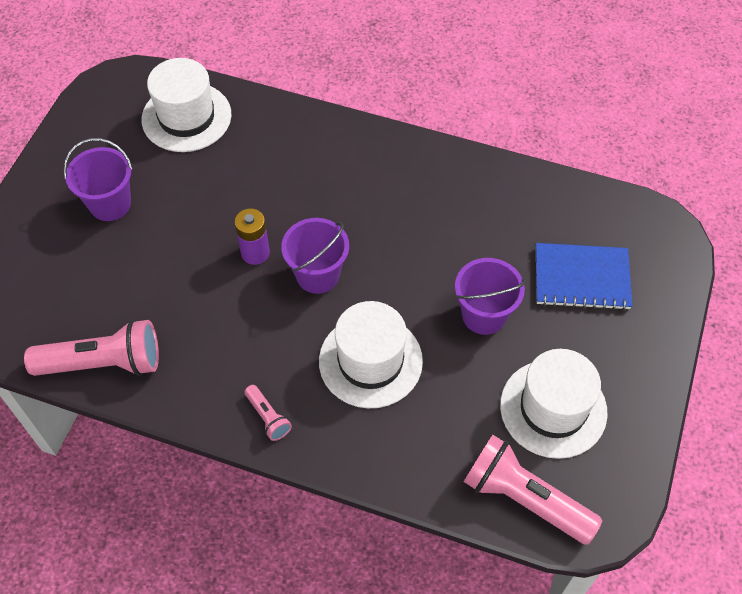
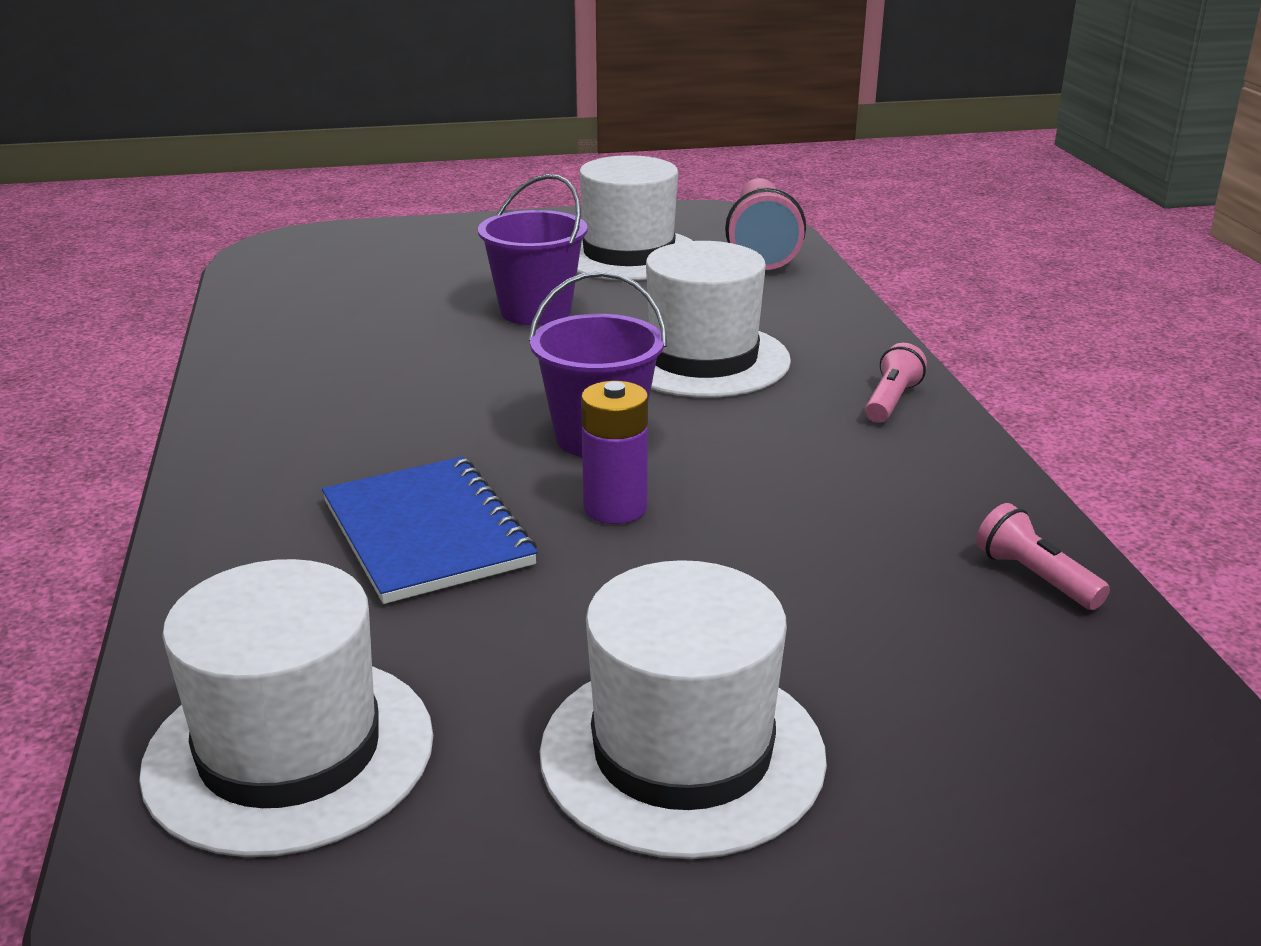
camera: 120 degrees left, 30 degrees down
pink flashlight [24,319,159,376] -> pink flashlight [976,503,1110,610], size x0.48
purple bucket [64,138,133,221] -> white hat [540,560,827,859]
blue notebook [536,243,633,310] -> blue notebook moved to [322,457,538,604]

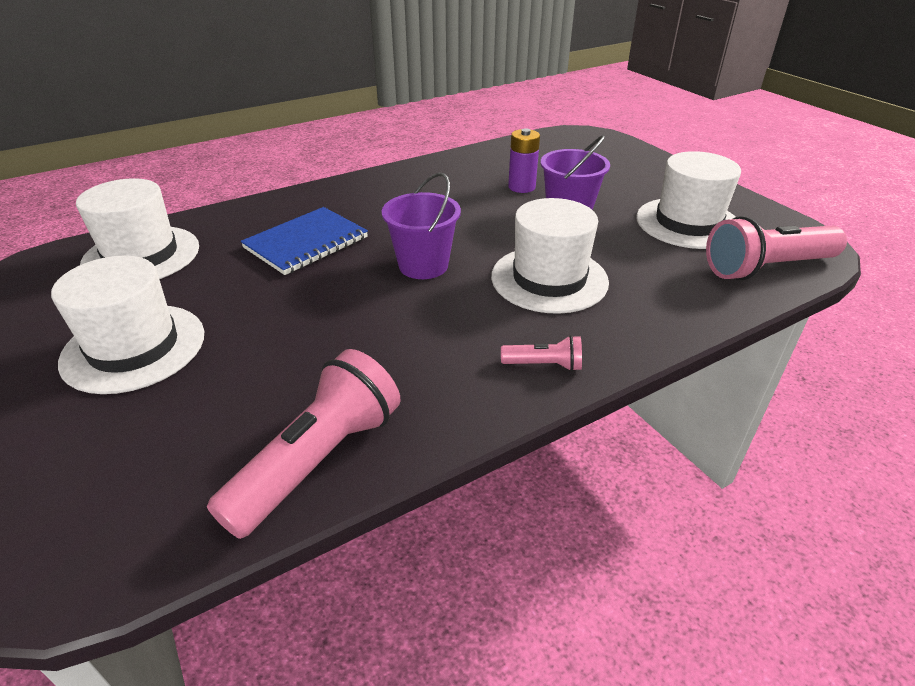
camera: 70 degrees right, 10 degrees up
purple battery [581,381,648,524] -> purple battery moved to [508,128,540,193]
pink flashlight [976,503,1110,610] -> pink flashlight [207,349,401,539], size x2.10

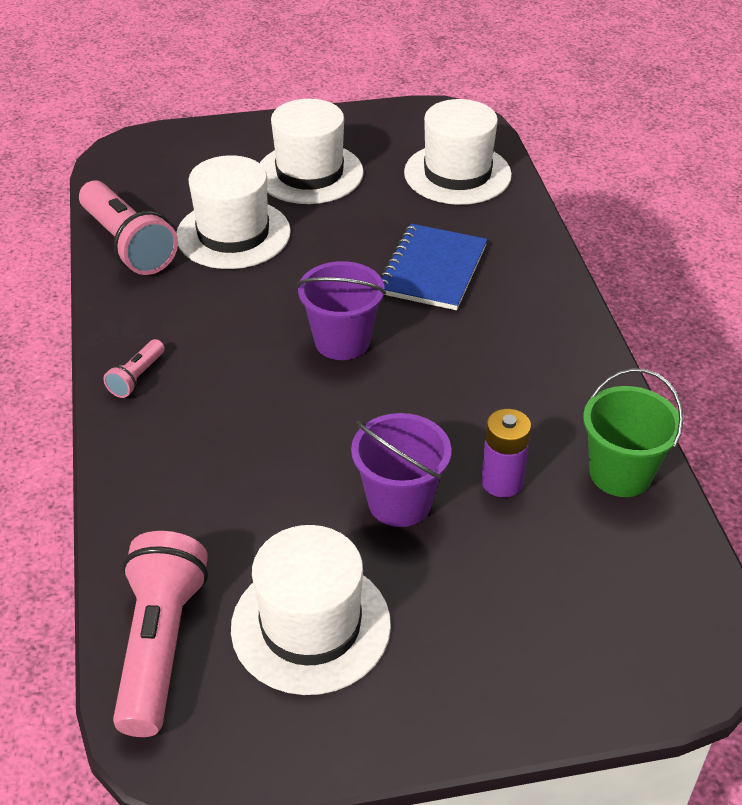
camera: 110 degrees right, 5 degrees up
blue notebook [240,207,368,275] -> blue notebook turned 45 degrees clockwise [380,224,487,310]
white hat [491,198,609,314] -> white hat moved to [176,155,291,269]
none -> green bucket [583,368,684,497]

